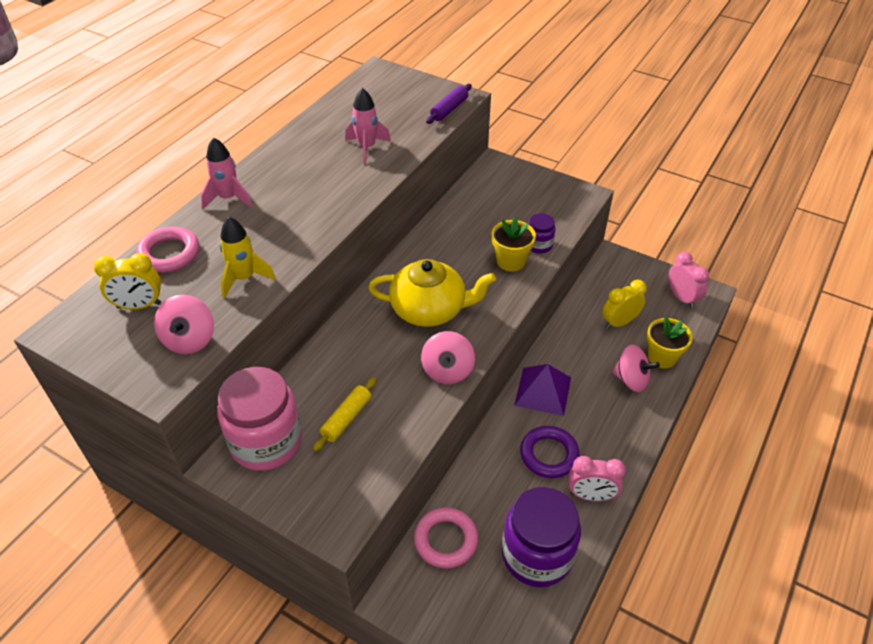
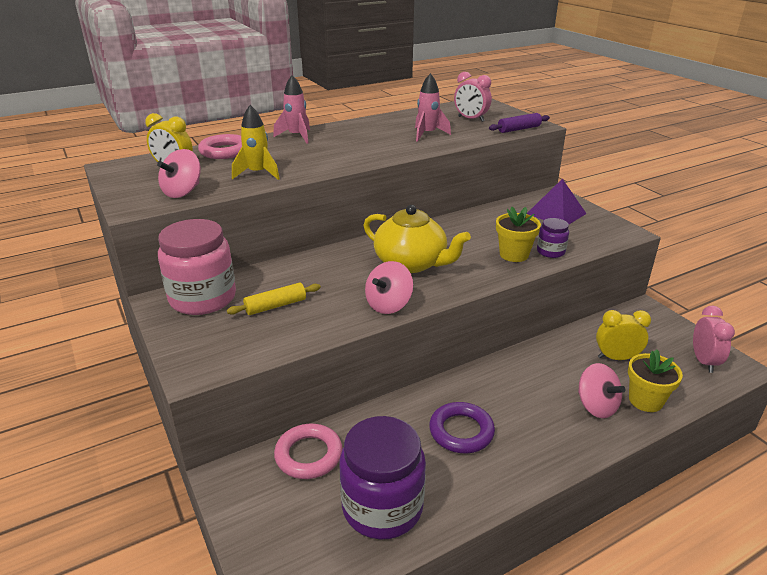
camera: 30 degrees right, 15 degrees down
purple pyramid [514,364,571,416] -> purple pyramid moved to [527,179,586,224]
pink clock [569,456,626,501] -> pink clock moved to [454,72,492,122]

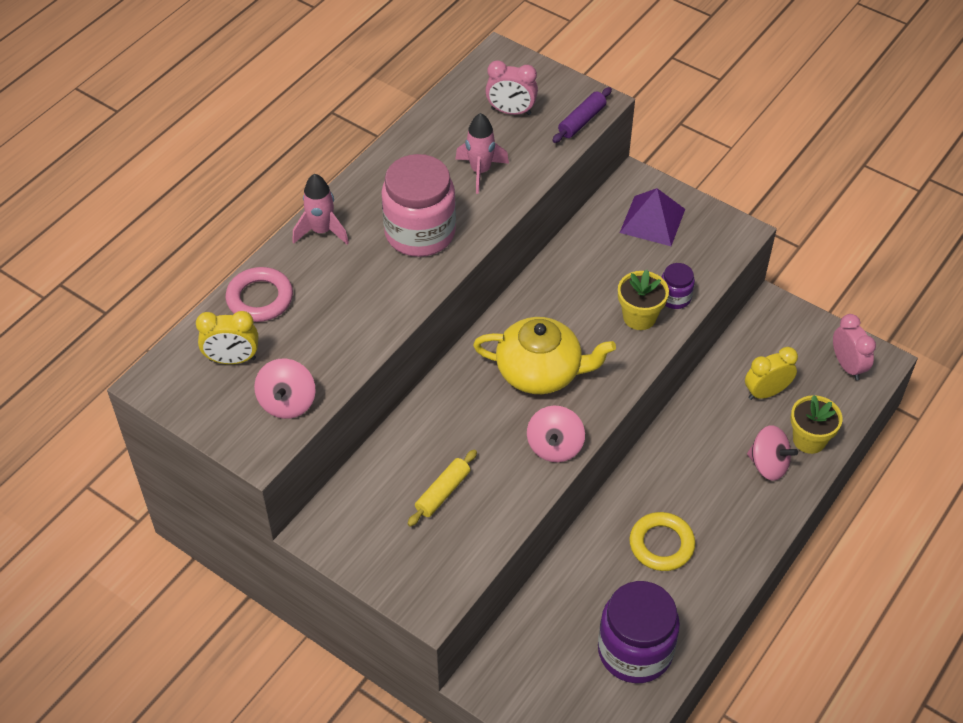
camera: 25 degrees left, 20 degrees up
pink jar [158,219,236,315] -> pink jar moved to [381,154,456,257]
yellow rocket [232,105,280,180] -> none
pink ring [274,424,343,479] -> none
purple ring [429,402,495,453] -> yellow ring [629,512,695,571]

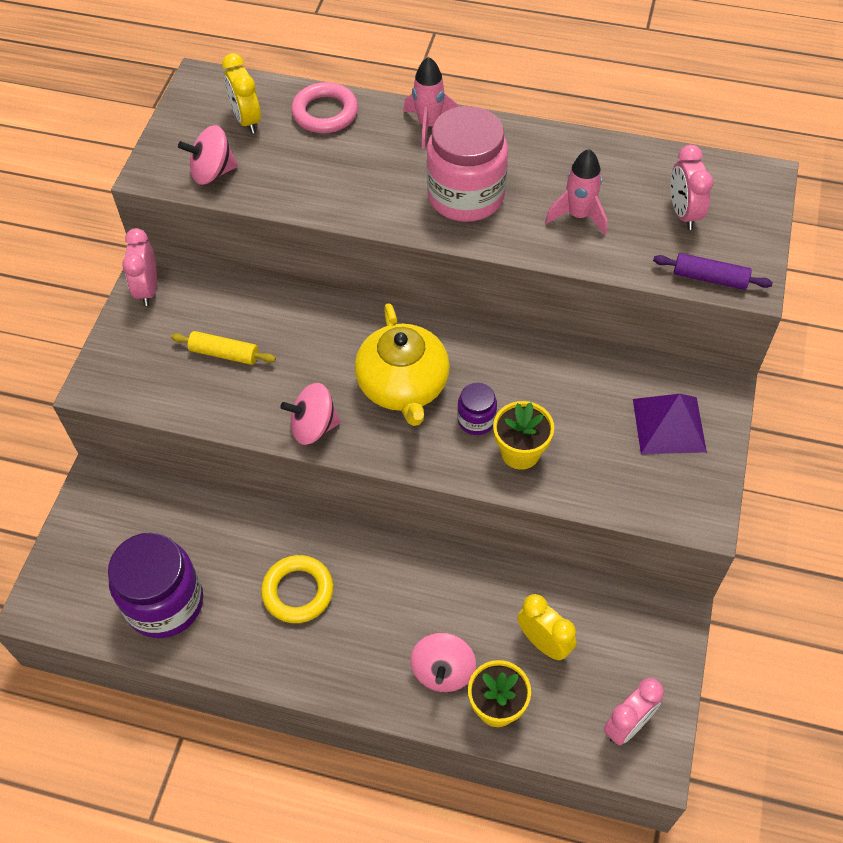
camera: 70 degrees right, 5 degrees up
purple jar [661,263,695,309] -> purple jar moved to [457,383,497,435]
none -> pink clock [122,228,157,306]

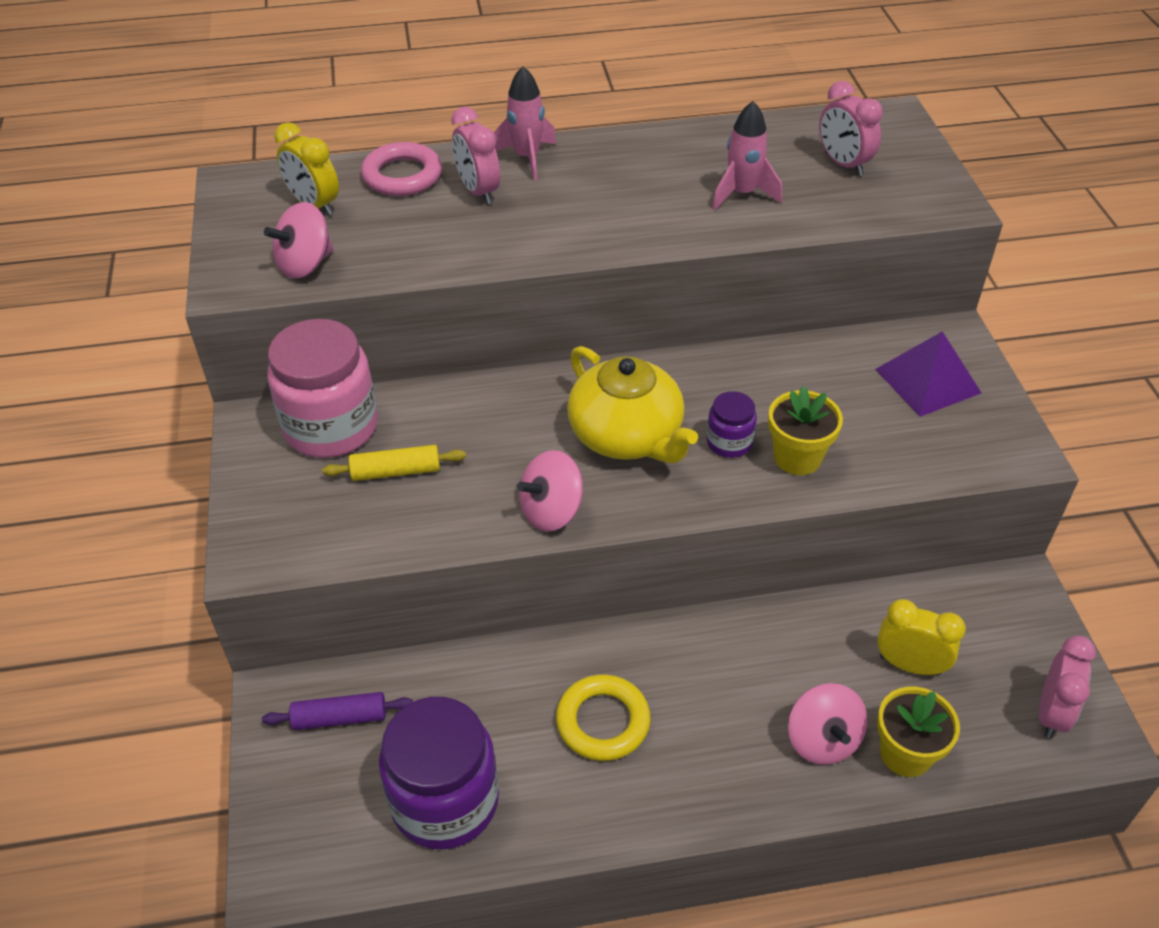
camera: 25 degrees left, 10 degrees down
pink clock [122,228,157,306] -> pink clock moved to [451,107,500,204]
pink jar [426,106,508,222] -> pink jar moved to [267,319,378,458]
purple rolling pin [653,253,773,290] -> purple rolling pin moved to [262,692,413,730]

